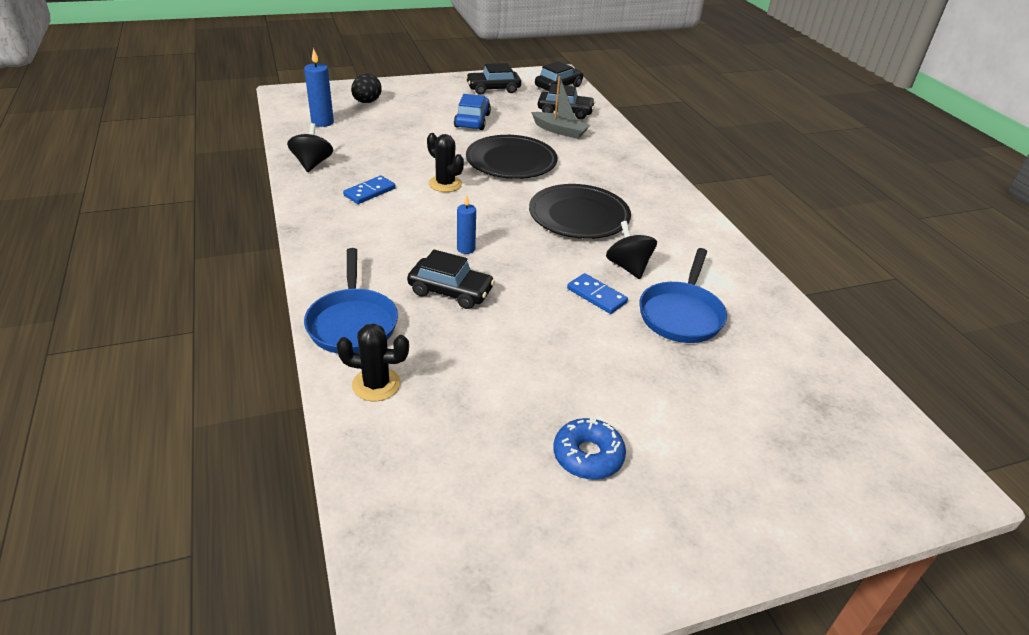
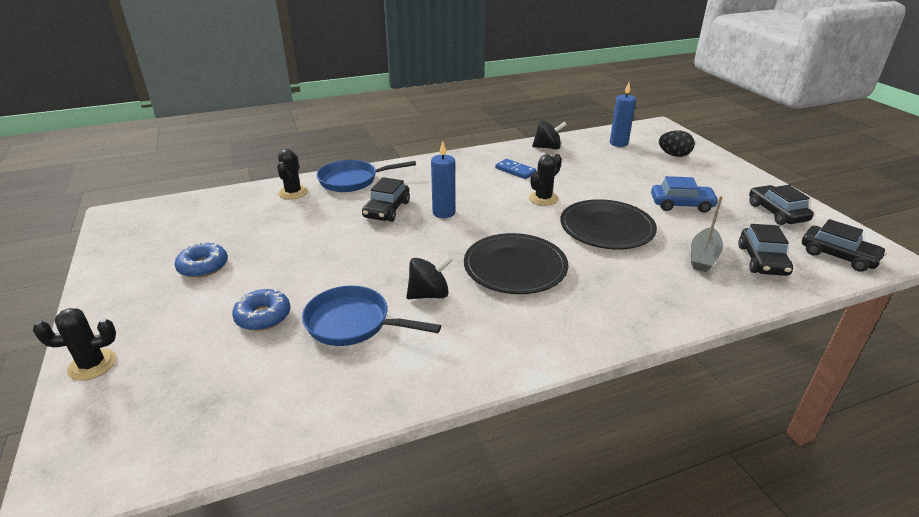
camera: 90 degrees right, 5 degrees down
blue candle [457,196,476,254] -> blue candle [431,141,455,218], size x1.52
blue domino [567,273,628,314] -> none
none -> black cactus [33,308,117,381]
none -> blue donut [232,289,290,331]

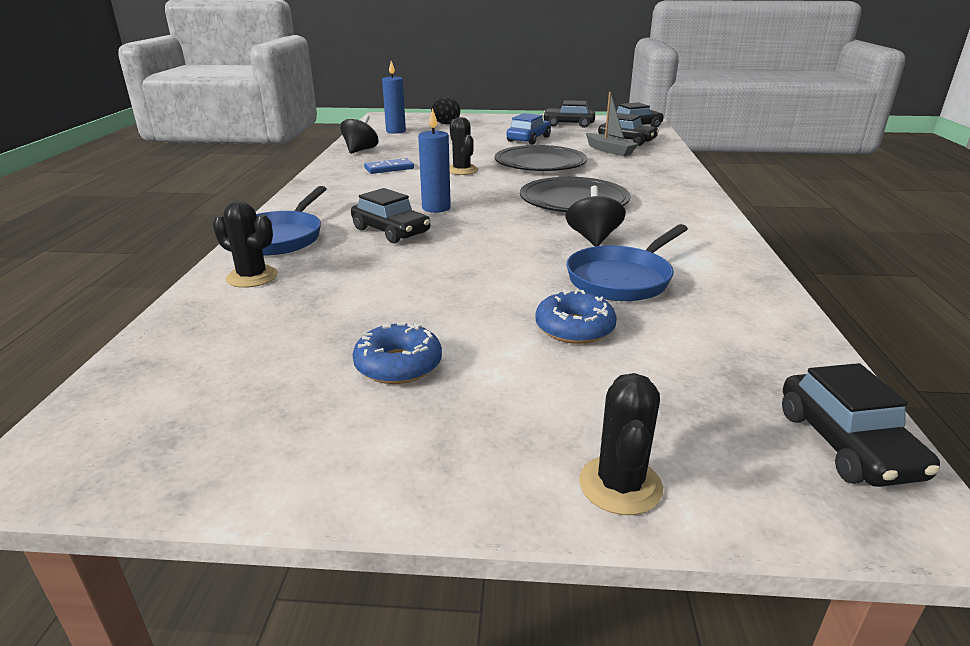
camera: 65 degrees left, 5 degrees down
none -> black car [782,363,940,487]

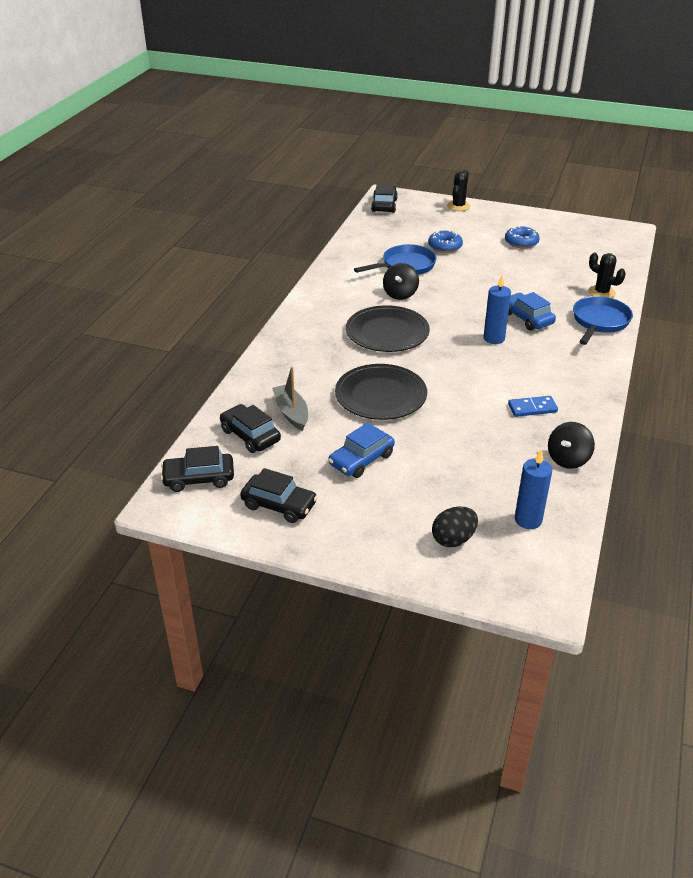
camera: 165 degrees left, 10 degrees up
black car [351,188,430,243] -> blue car [508,292,556,331]
black cactus [449,117,478,175] -> none

